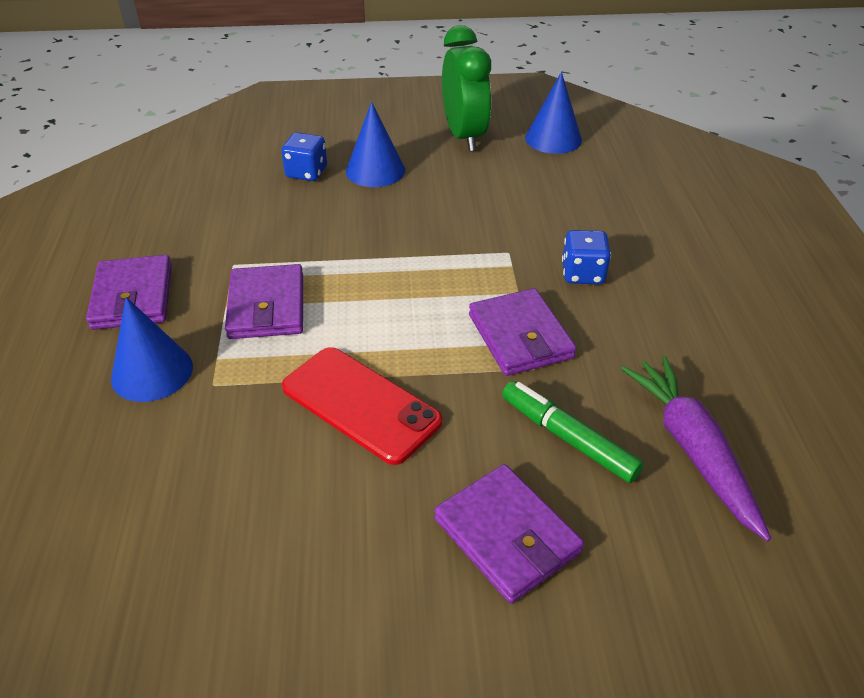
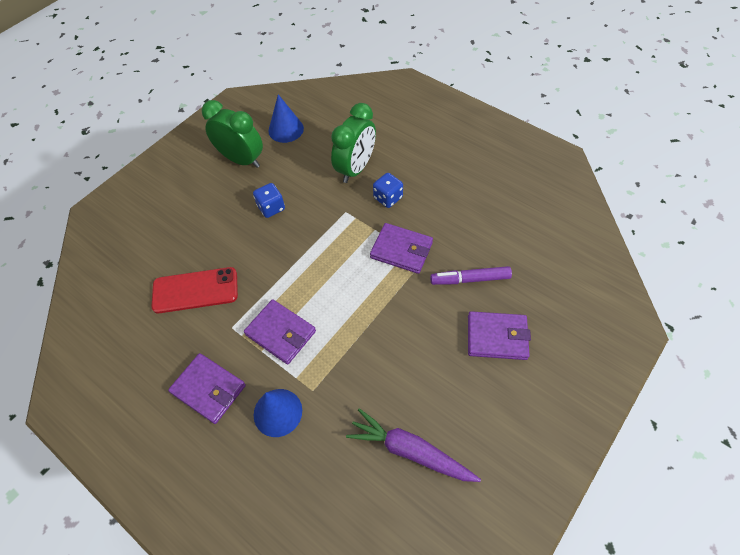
camera: 45 degrees left, 15 degrees up
blue dice [281,132,327,181] -> blue dice moved to [253,183,285,218]
red phone [282,347,442,465] -> red phone moved to [151,267,238,313]
blue cone [346,102,405,187] -> none
green marker [502,381,644,483] -> purple marker [430,266,512,285]
purple carrot [621,356,771,541] -> purple carrot moved to [346,408,481,482]
none -> green clock [331,103,376,183]

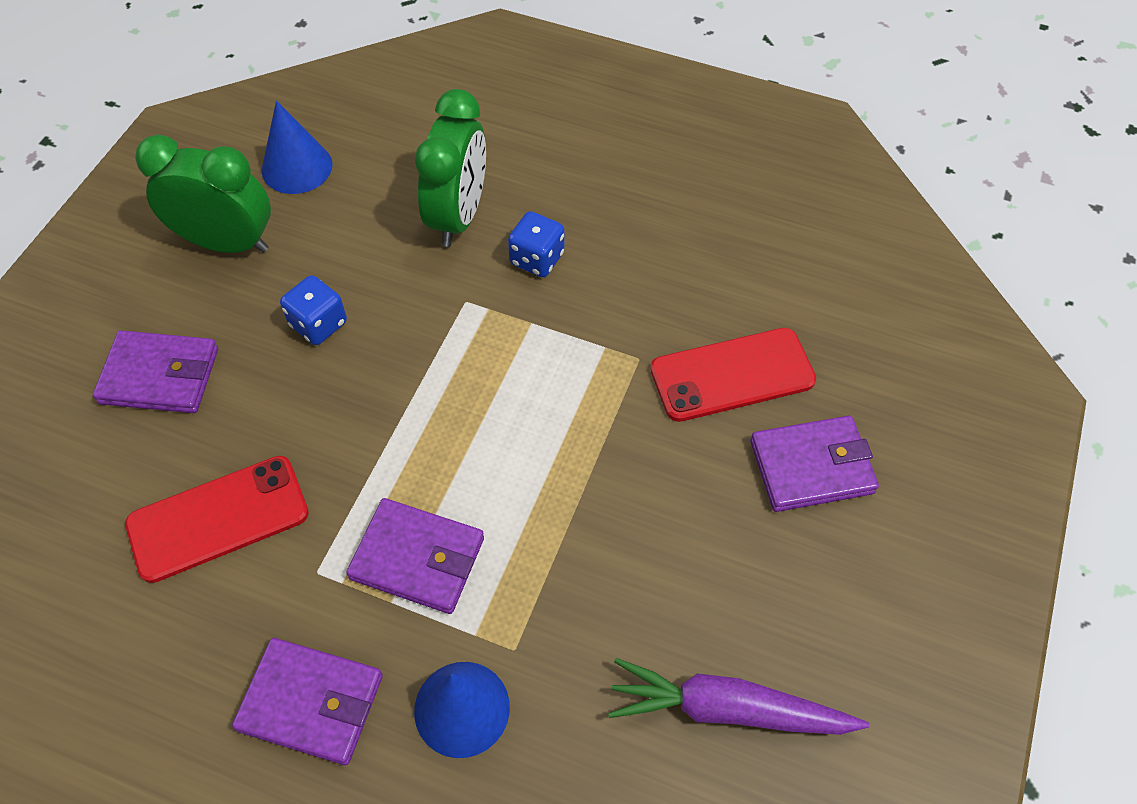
camera: 20 degrees left, 0 degrees up
purple wallet [370,223,433,274] -> purple wallet moved to [93,330,218,413]
purple marker [430,266,512,285] -> red phone [650,328,816,422]

